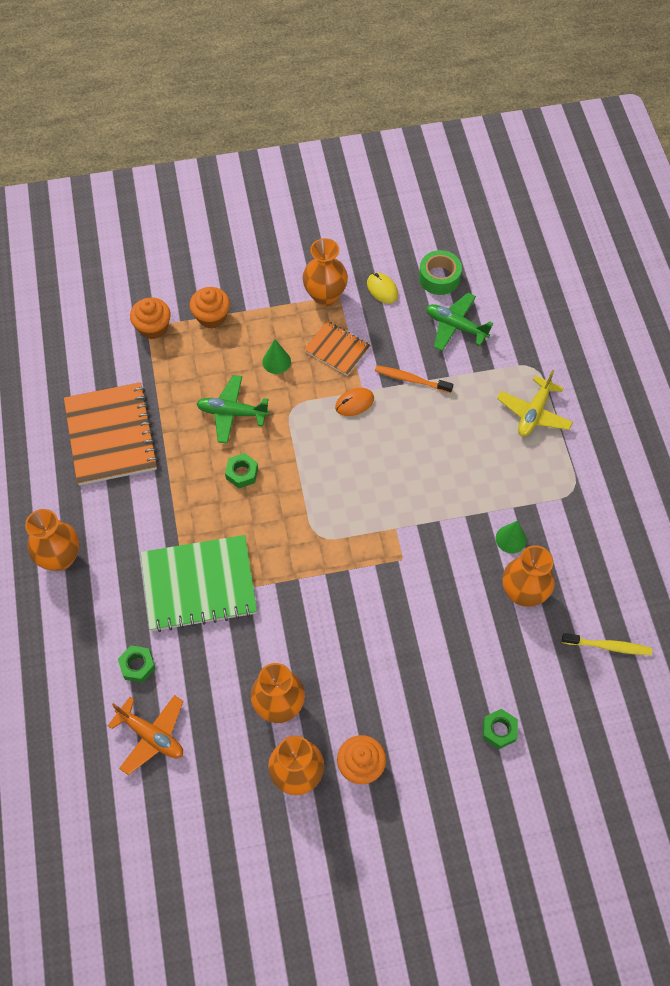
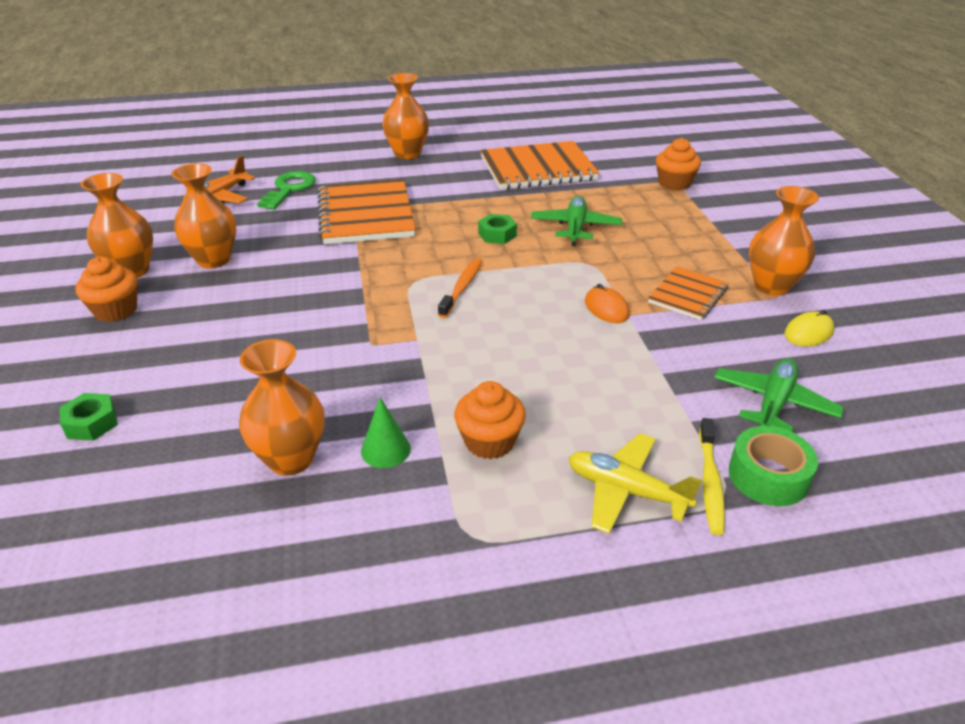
camera: 90 degrees right, 25 degrees down
green nut [118,645,156,683] -> green key [257,171,316,210]
green notebook [141,535,257,632] -> orange notebook [318,179,415,245]
orange cupcake [190,287,230,329] -> orange cupcake moved to [454,381,526,459]
green cone [262,339,291,374] -> none
orange toothbrush [375,365,453,393] -> orange toothbrush moved to [438,258,482,318]
green tape [419,250,462,295] -> green tape moved to [729,426,818,506]
yellow toothbrush [562,633,652,655] -> yellow toothbrush moved to [699,418,725,535]

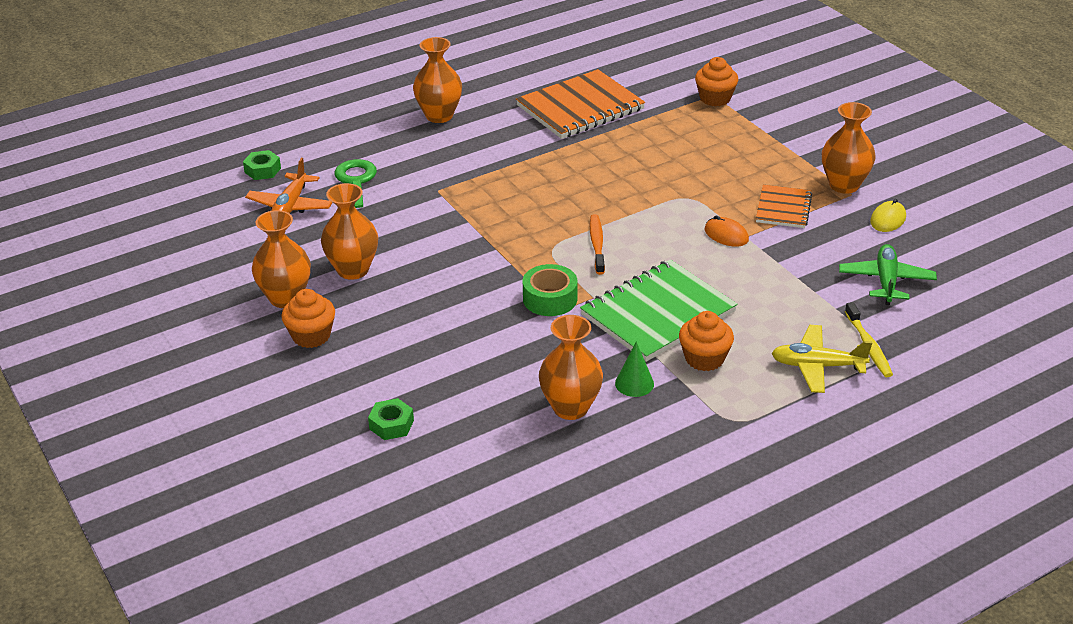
camera: 20 degrees left, 0 degrees up
orange notebook [318,179,415,245] -> none
green nut [478,214,517,244] -> green nut moved to [243,150,281,180]
green plane [531,196,622,246] -> none
green tape [729,426,818,506] -> green tape moved to [523,264,577,316]
none -> green notebook [580,259,737,362]

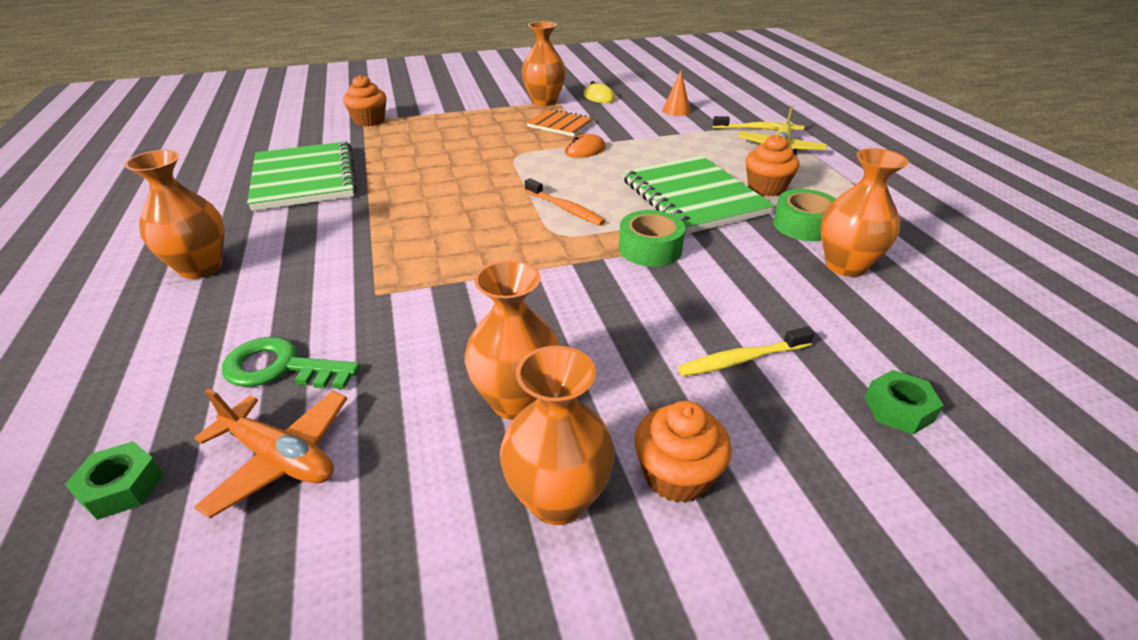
camera: 75 degrees left, 0 degrees up
orange notebook [516,69,645,139] -> green notebook [247,141,357,211]
orange toothbrush [590,214,605,275] -> orange toothbrush turned 150 degrees counterclockwise [525,178,605,226]
green cone [615,342,654,397] -> green tape [773,189,836,241]
green plane [839,244,937,305] -> orange cone [662,70,691,116]
none -> yellow toothbrush [678,327,815,376]

